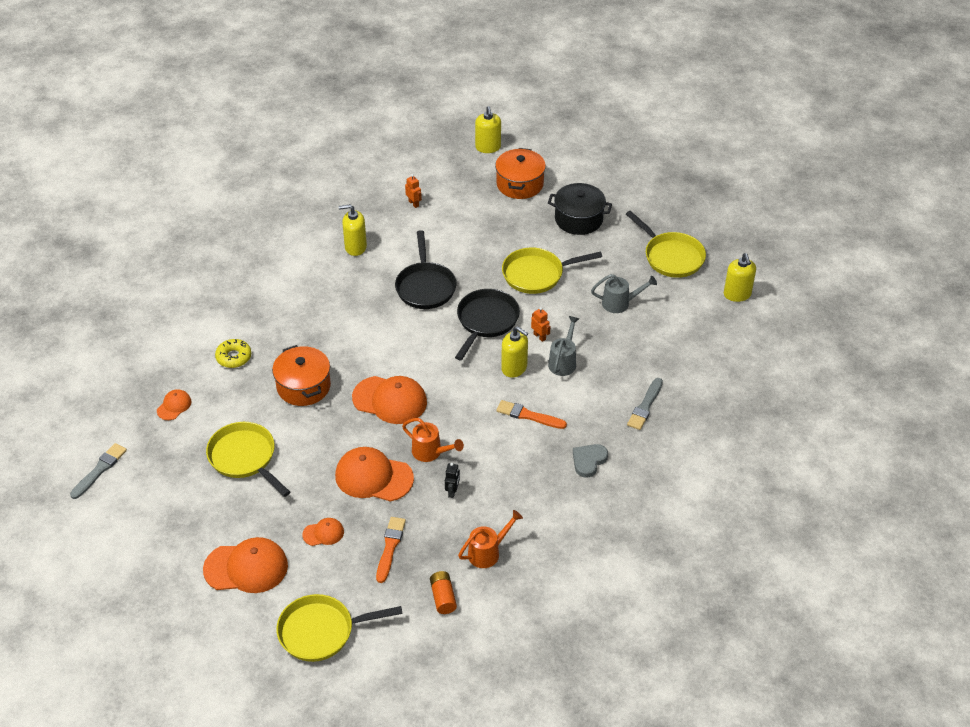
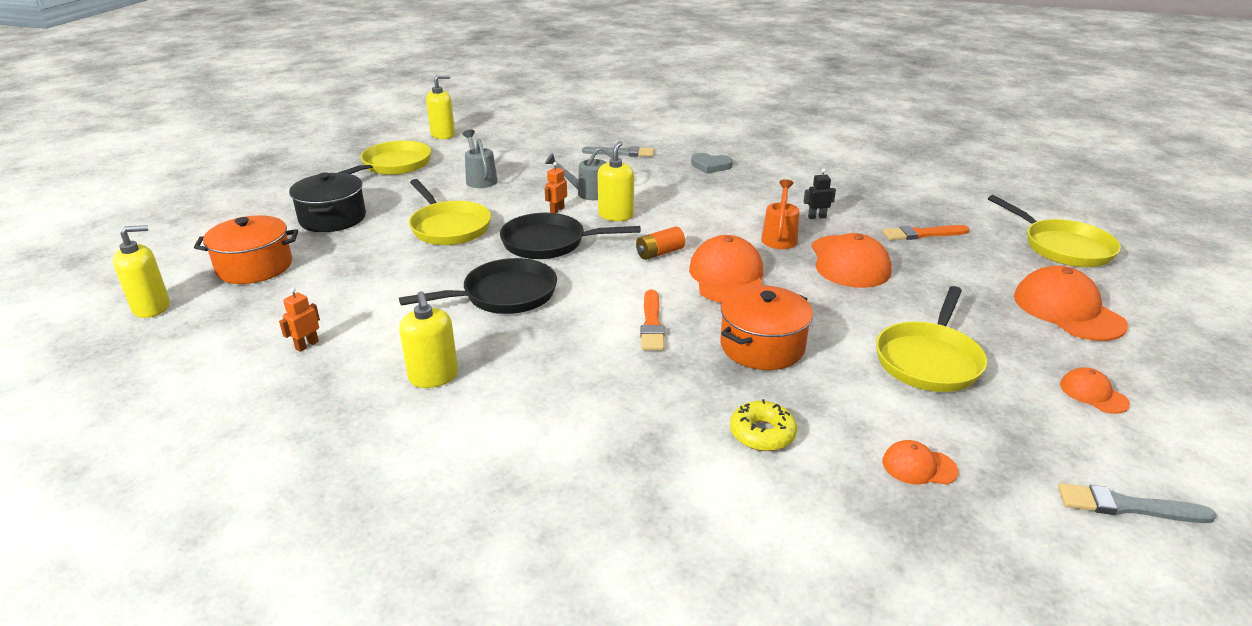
camera: 110 degrees left, 15 degrees down
orange cap [303,518,344,546] -> orange cap moved to [1060,368,1130,414]
orange battery [430,571,457,614] -> orange battery moved to [636,226,685,260]
orange watering can [458,510,523,568] -> none
orange brush [496,400,567,429] -> orange brush moved to [641,290,664,350]

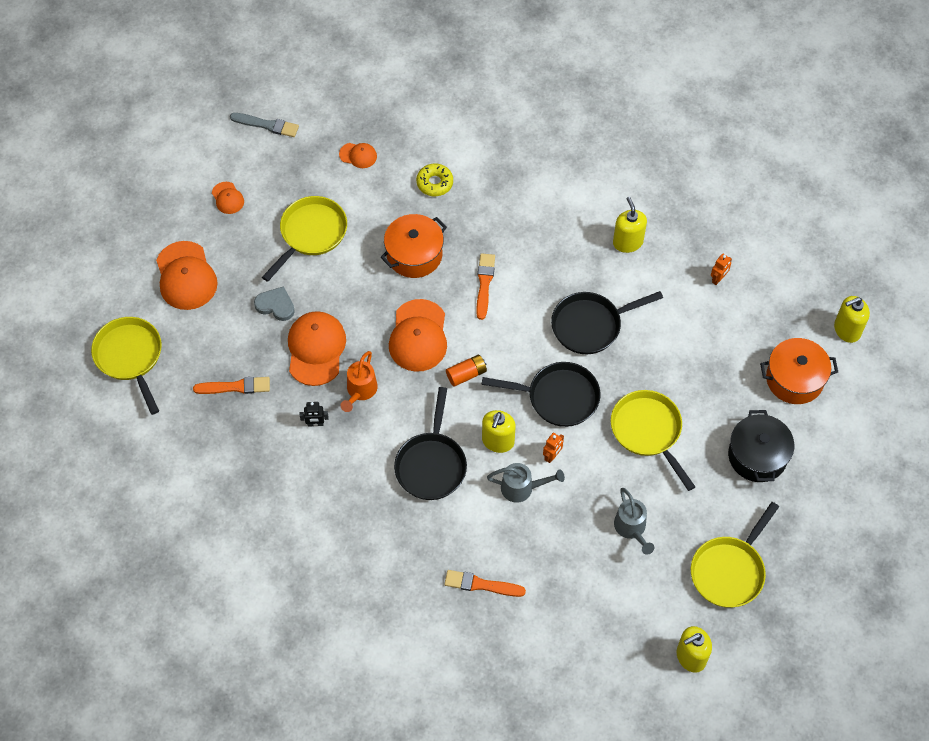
camera: 175 degrees left, 30 degrees up
grey brush [582,146,654,157] -> orange brush [444,570,526,597]
grey heart [691,153,733,174] -> grey heart moved to [254,286,295,321]
none -> black pan [394,387,467,500]

